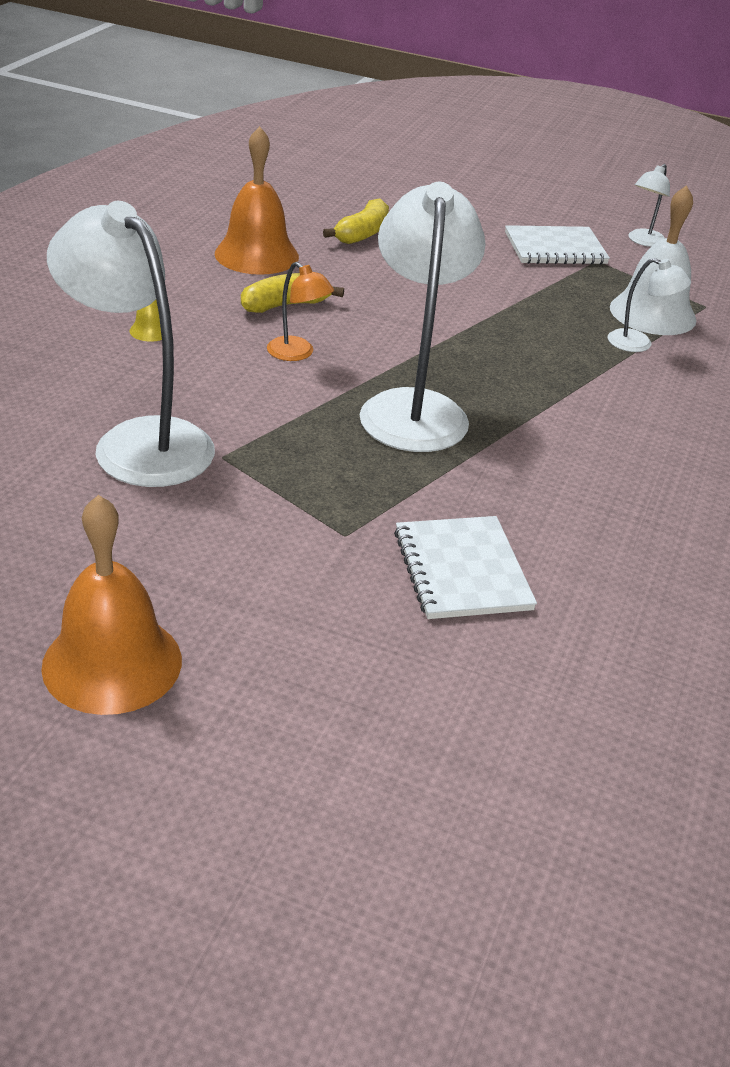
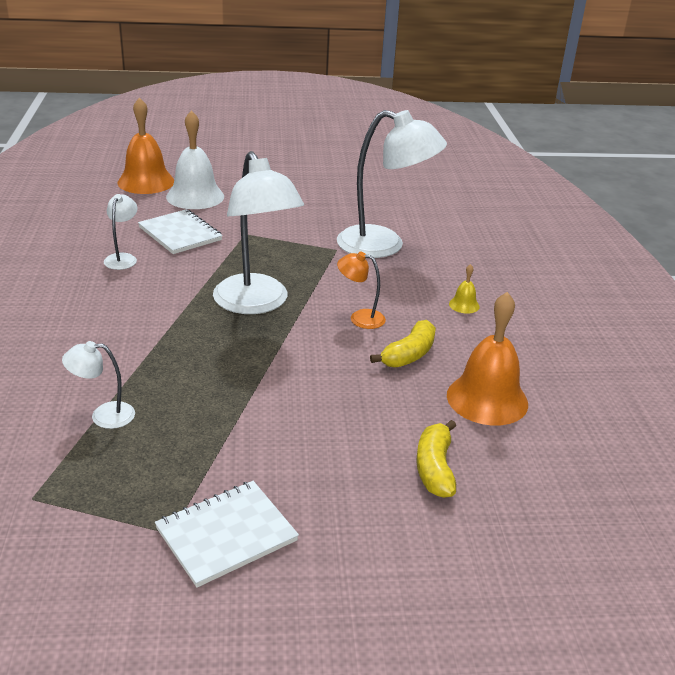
camera: 155 degrees right, 5 degrees down
orange bell [41,495,182,715] -> orange bell moved to [118,97,174,194]
white bell [610,185,696,335] -> white bell moved to [166,110,224,209]
white lamp [629,164,670,247] -> white lamp moved to [104,194,138,270]

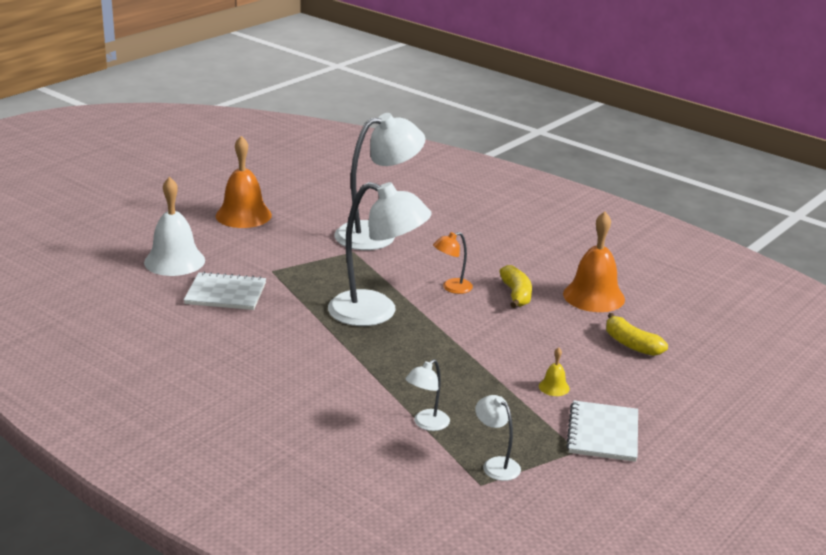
camera: 45 degrees left, 5 degrees down
white lamp [104,194,138,270] -> white lamp moved to [475,395,521,481]
orange bell [118,97,174,194] -> orange bell moved to [216,136,272,228]
yellow bell [449,264,480,314] -> yellow bell moved to [539,347,570,396]

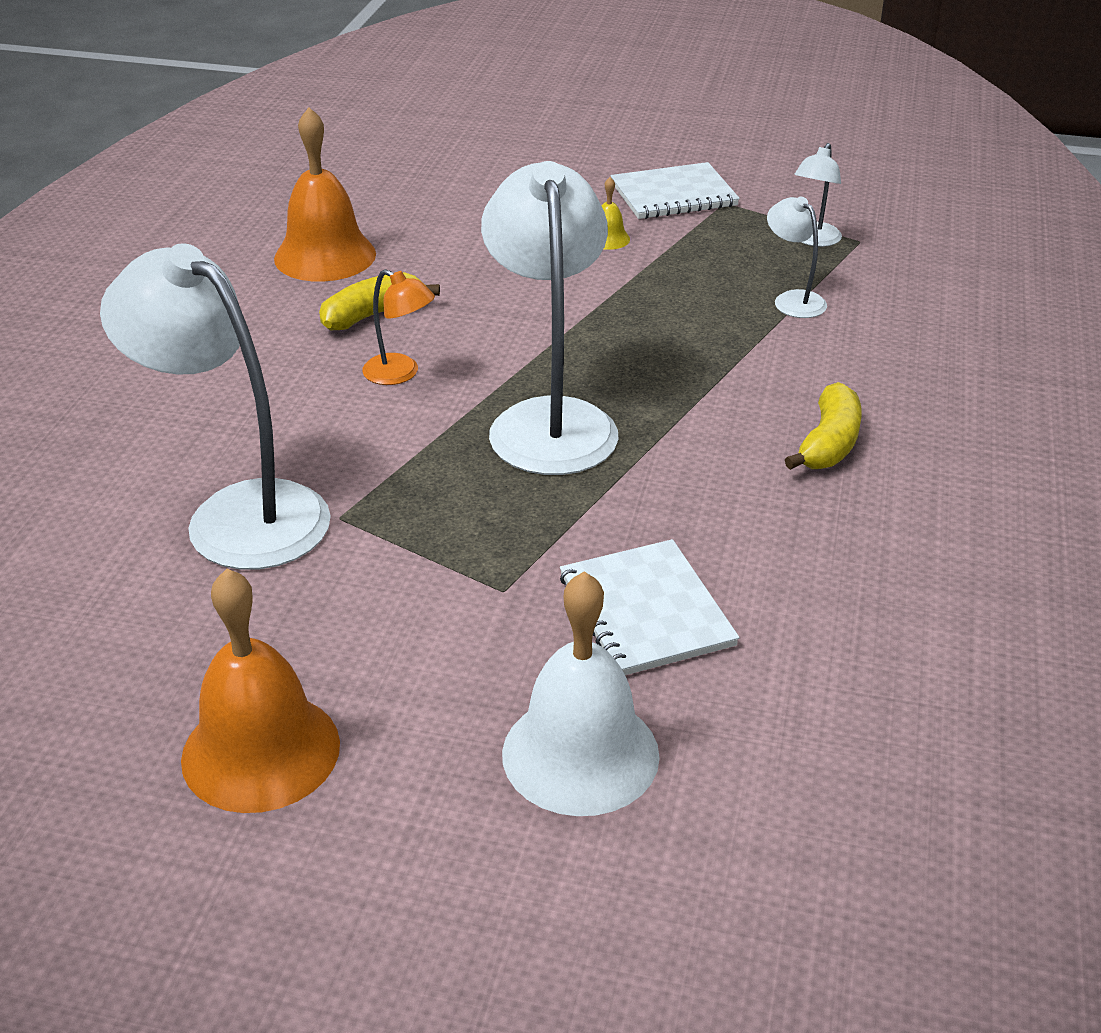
camera: 115 degrees left, 10 degrees up
white lamp [405,359,450,431] -> white lamp turned 135 degrees counterclockwise [767,197,827,318]
yellow banana [606,313,668,356] -> yellow banana moved to [785,382,862,470]

